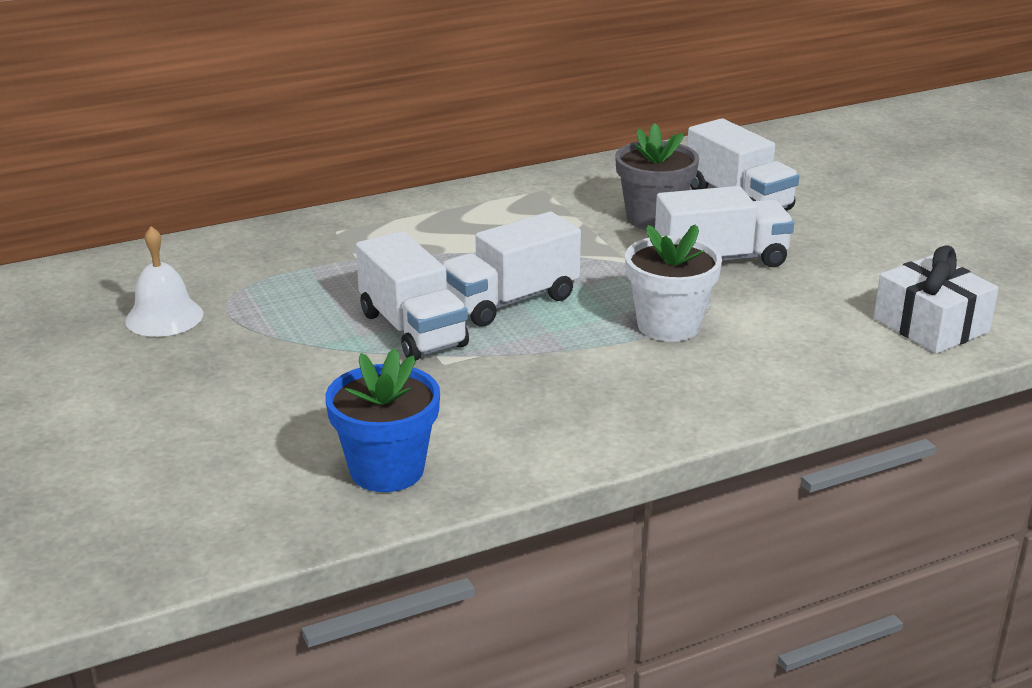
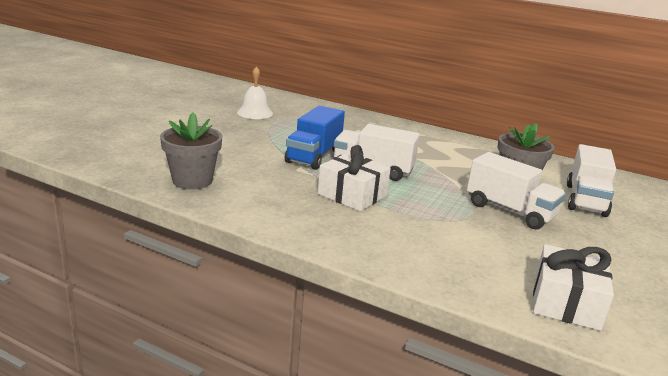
camera: 50 degrees right, 5 degrees down
blue flower pot [325,348,440,492] -> grey flower pot [160,112,222,190]
white truck [356,231,469,361] -> blue truck [285,106,345,170]
white flower pot [625,225,722,342] -> none
none -> white gift [318,145,391,212]

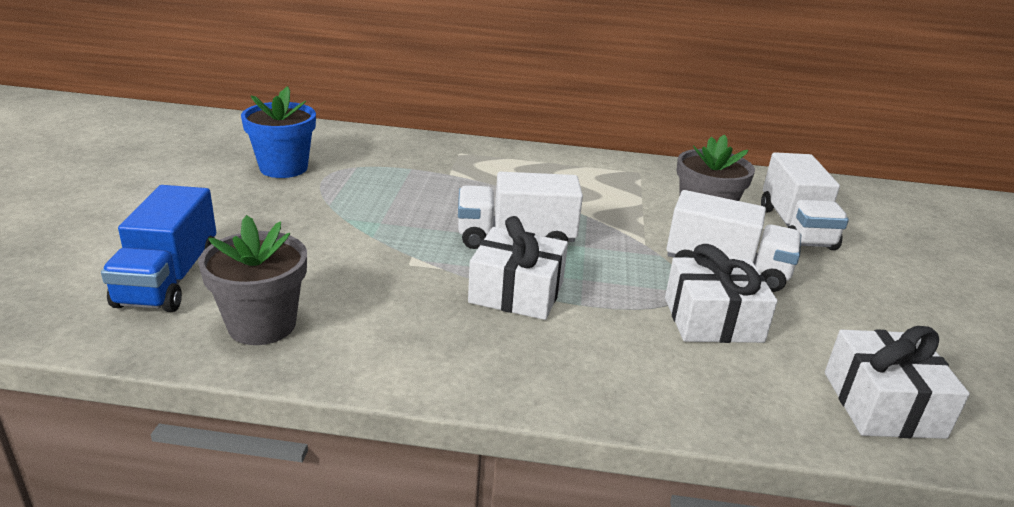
camera: 20 degrees left, 5 degrees up
white bell [237,66,273,119] -> blue flower pot [241,86,316,178]
blue truck [285,106,345,170] -> blue truck moved to [101,185,216,312]
none -> white gift [665,244,778,343]

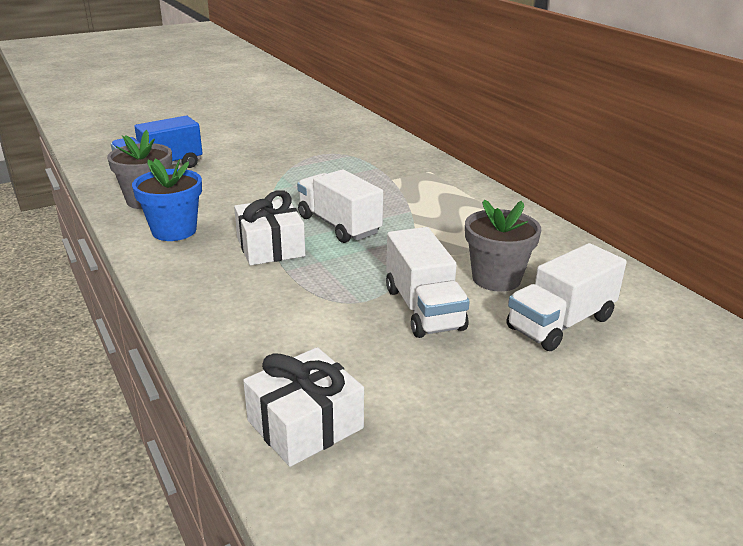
camera: 55 degrees right, 0 degrees up
blue flower pot [241,86,316,178] -> blue flower pot moved to [132,159,202,241]
white gift [665,244,778,343] -> none

